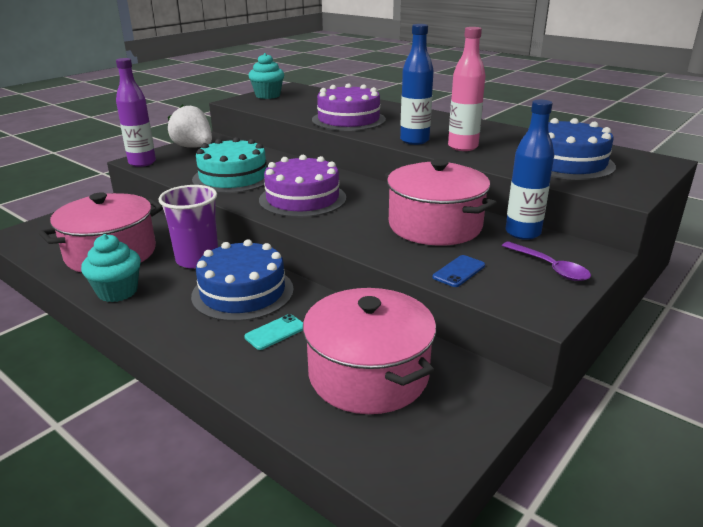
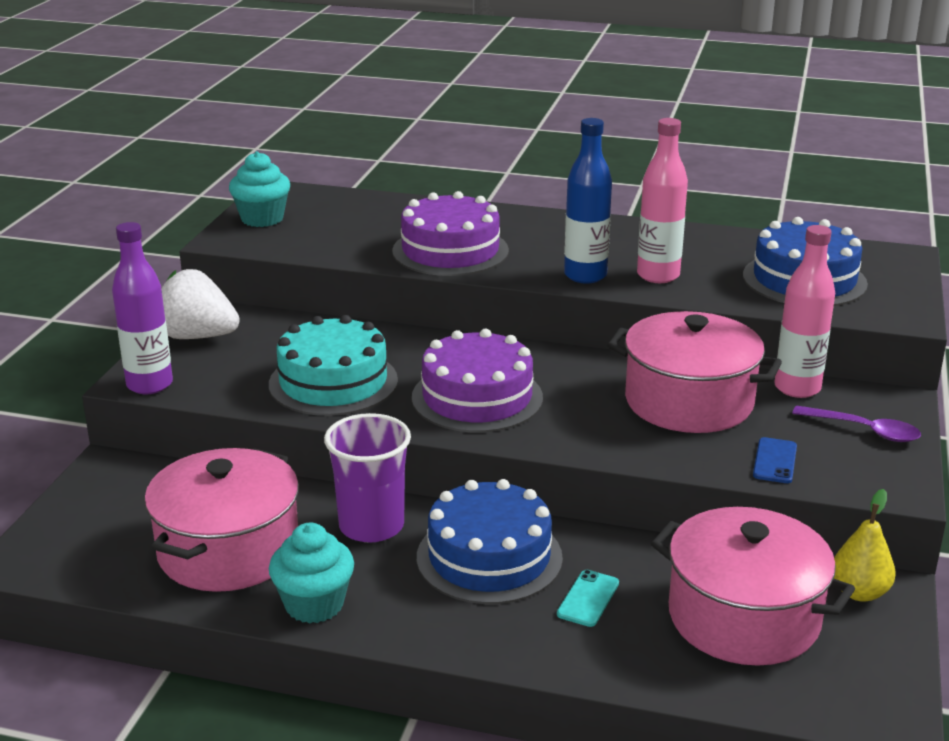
camera: 25 degrees left, 0 degrees up
blue bottle [505,100,554,240] -> pink bottle [774,225,835,398]
none -> yellow pear [834,489,896,602]

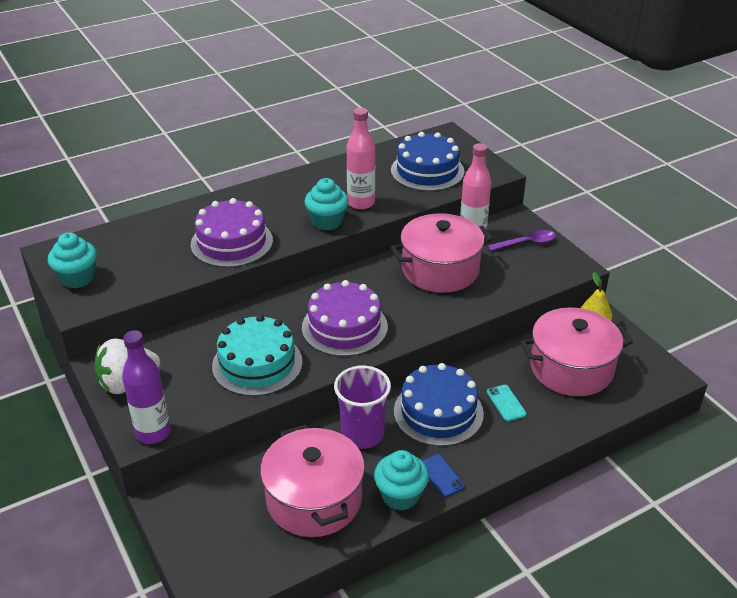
camera: 45 degrees left, 10 degrees up
blue bottle [564,118,612,284] -> turquoise cupcake [305,178,349,231]
blue phone [753,437,797,483] -> blue phone moved to [422,454,465,497]

